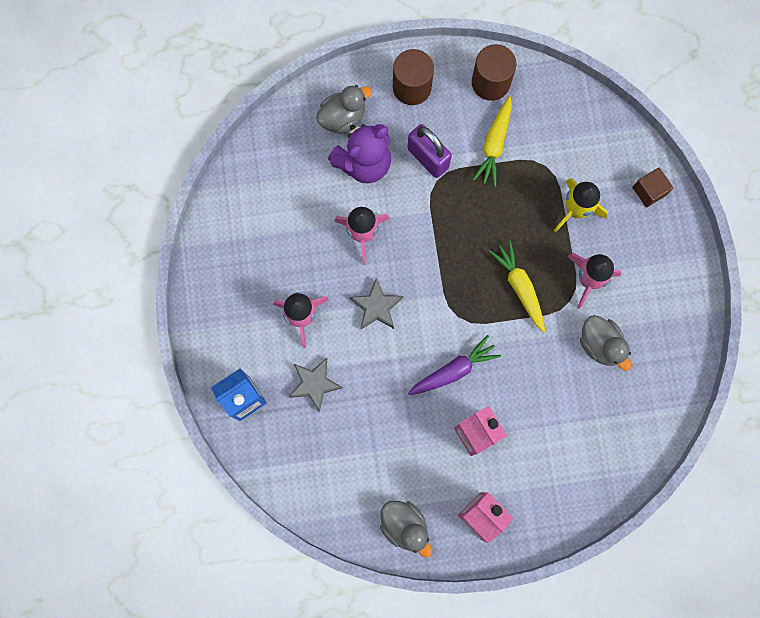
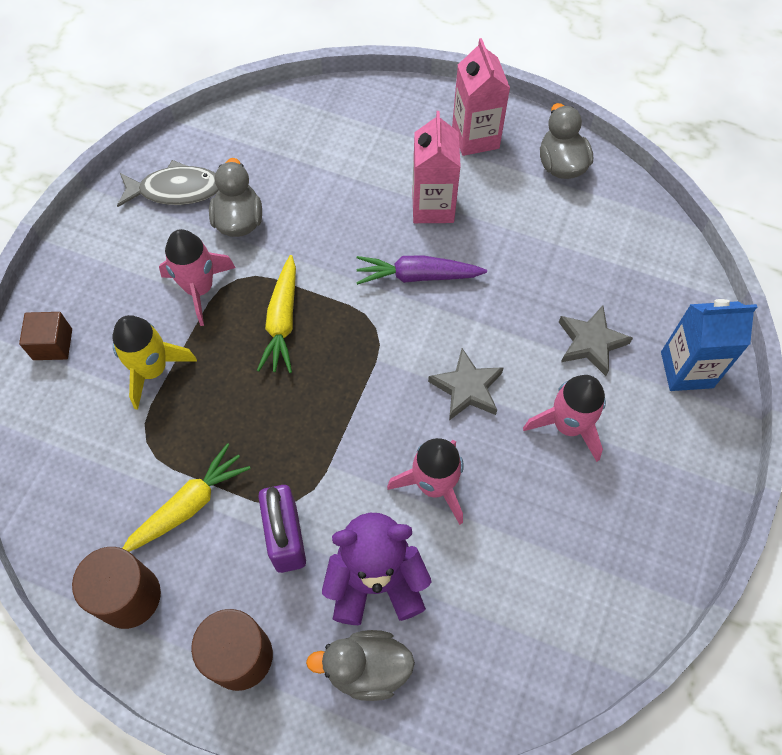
camera: 150 degrees left, 15 degrees down
none -> grey fish [117,160,219,207]

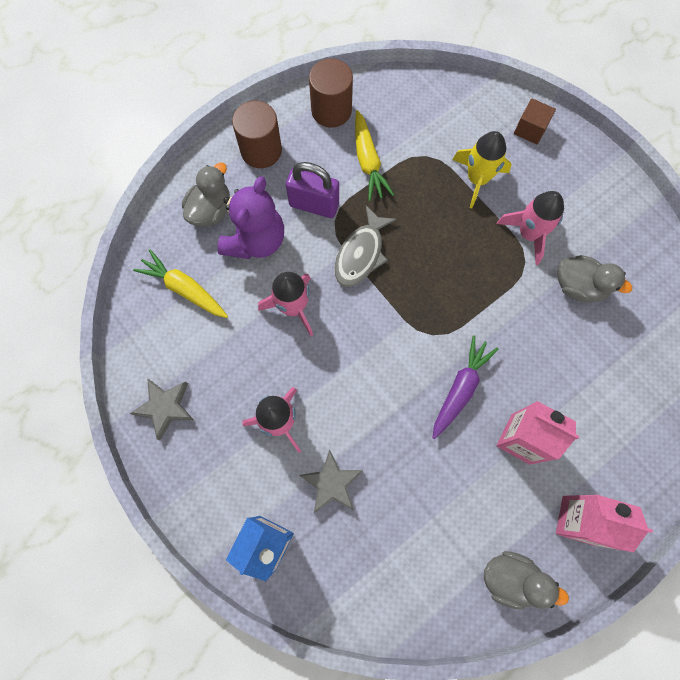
camera: 120 degrees right, 10 degrees up
grey fish [117,160,219,207] -> grey fish moved to [334,206,397,287]
yellow carrot [257,255,296,373] -> yellow carrot moved to [133,249,228,318]
grey star [428,348,504,420] -> grey star moved to [129,378,194,440]

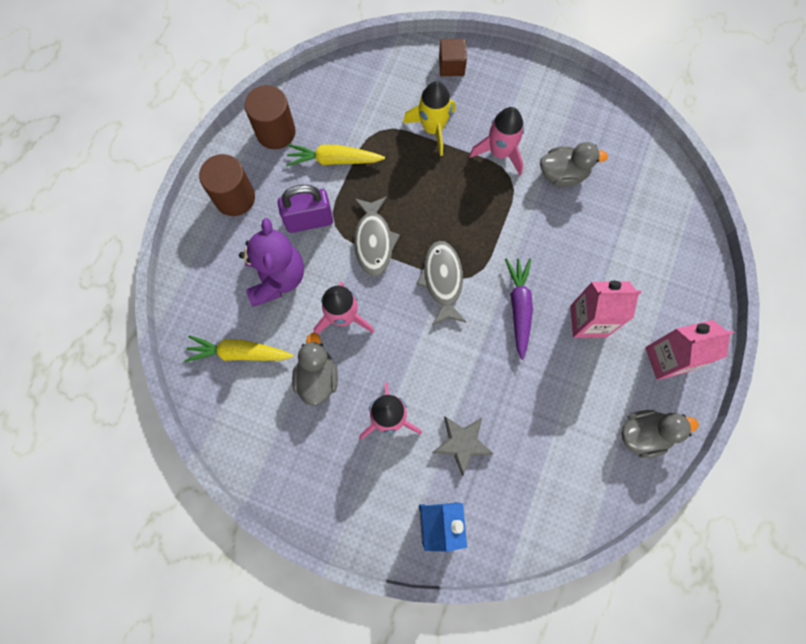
camera: 30 degrees left, 0 degrees up
grey star [129,378,194,440] -> none
grey duck [182,162,230,227] -> grey duck moved to [292,332,338,406]
yellow carrot [355,110,394,201] -> yellow carrot turned 135 degrees clockwise [286,144,385,166]
none -> grey fish [417,241,466,325]

